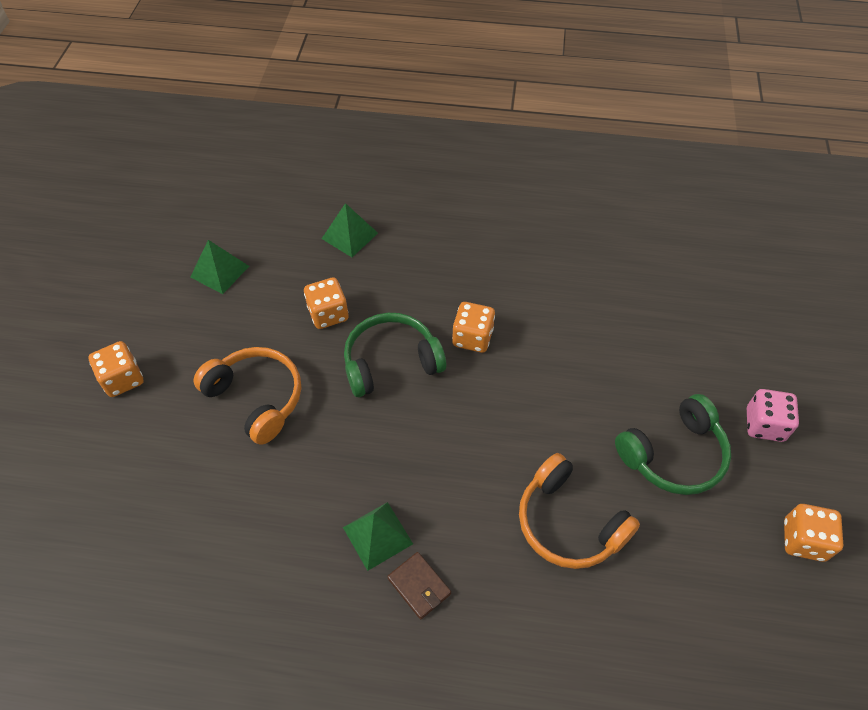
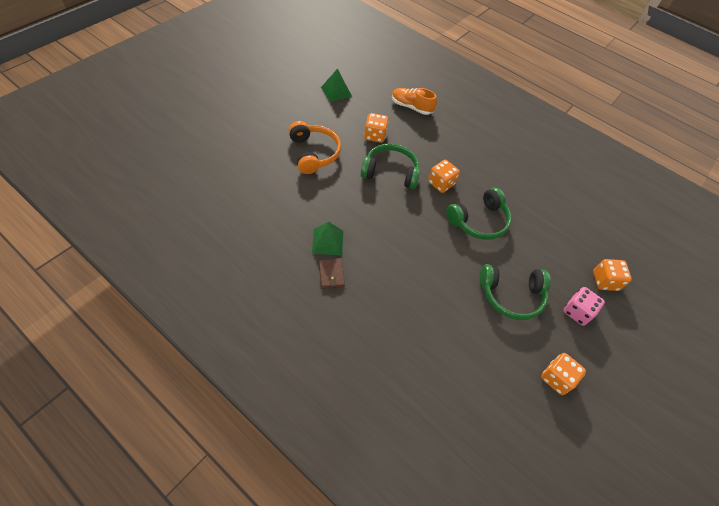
camera: 25 degrees right, 0 degrees up
orange dice [88,341,144,397] -> orange dice moved to [593,259,632,291]
green pyramid [322,203,378,257] -> orange shoe [392,88,437,115]
orange headphones [519,453,640,569] -> none
none -> green headphones [446,187,512,240]

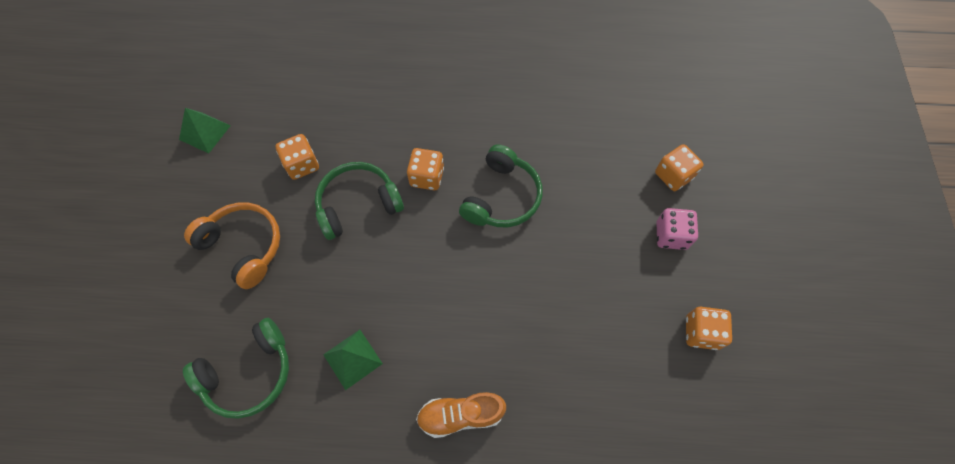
camera: 30 degrees left, 10 degrees up
brown wallet [319,258,345,289] -> none
orange shoe [392,88,437,115] -> orange shoe moved to [416,392,506,438]
green headphones [479,264,551,320] -> green headphones moved to [183,318,289,419]

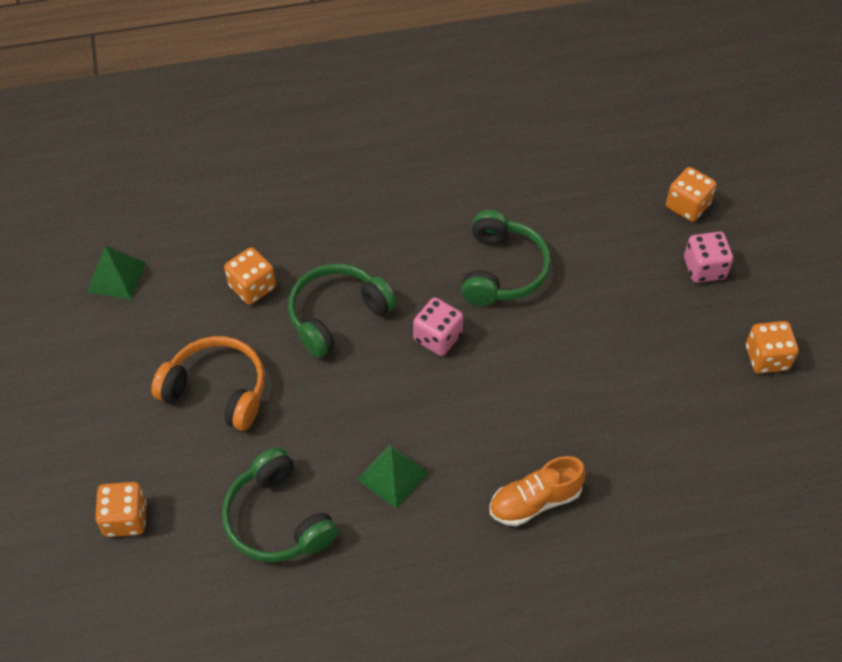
camera: 15 degrees left, 10 degrees down
green headphones [183,318,289,419] -> green headphones turned 105 degrees clockwise [222,447,338,562]
orange dice [407,148,444,190] -> orange dice moved to [95,482,147,537]
none -> pink dice [413,297,463,356]

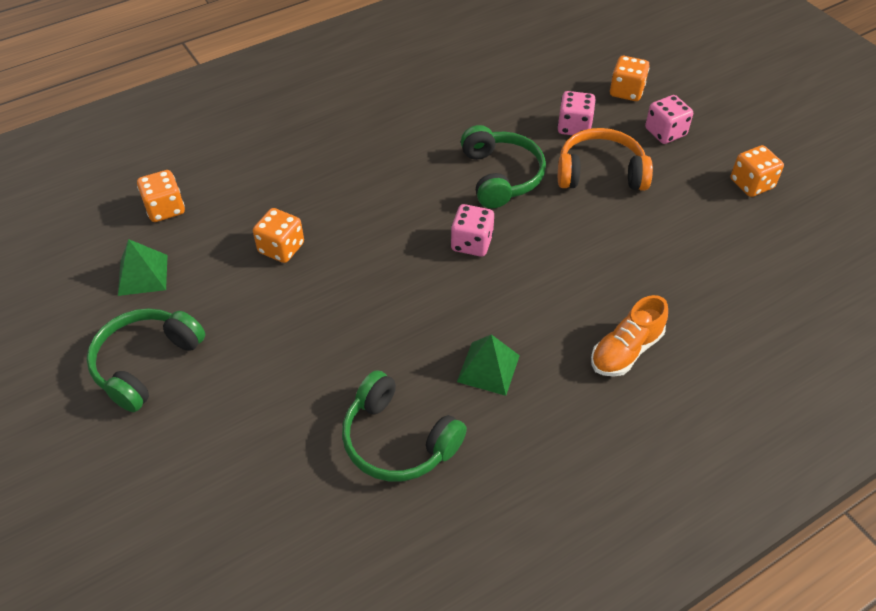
camera: 20 degrees left, 5 degrees down
orange dice [95,482,147,537] -> orange dice moved to [137,170,185,222]
orange headphones [151,336,265,431] -> orange headphones moved to [558,128,653,191]
green headphones [288,264,397,358] -> green headphones moved to [87,308,205,412]
none -> pink dice [557,91,596,135]

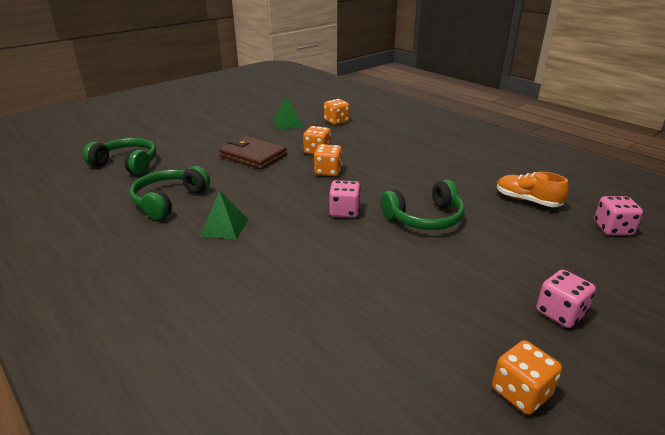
camera: 80 degrees right, 20 degrees down
green headphones [87,308,205,412] -> green headphones moved to [83,138,156,175]
pink dice [557,91,596,135] -> pink dice moved to [594,196,643,235]
orange headphones [558,128,653,191] -> none
orange shoe [591,295,668,377] -> orange shoe moved to [497,172,569,207]
orange dice [610,56,650,101] -> orange dice moved to [314,144,342,176]
none -> brown wallet [219,136,287,169]

